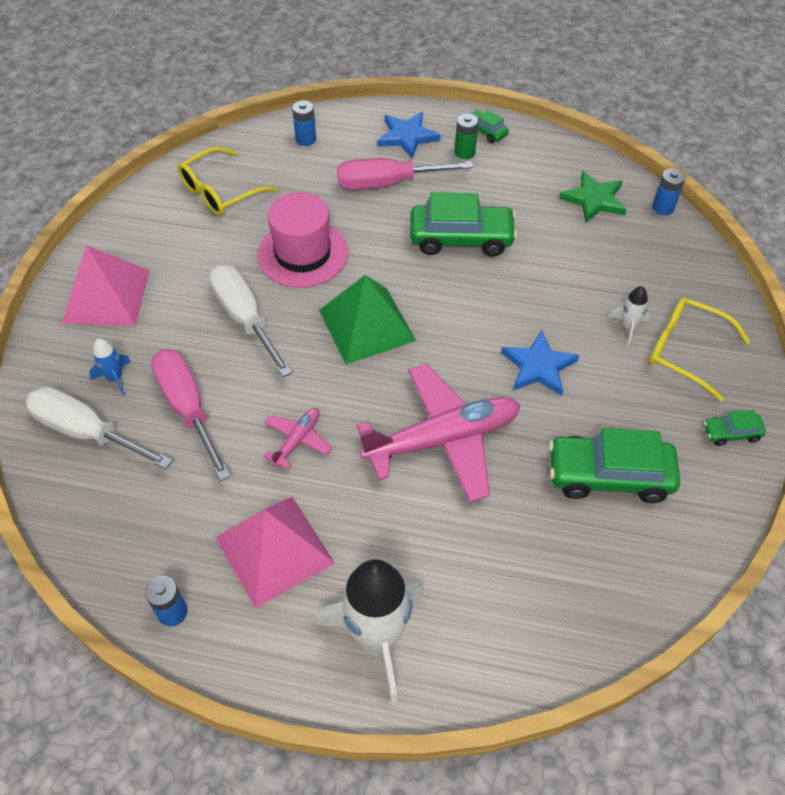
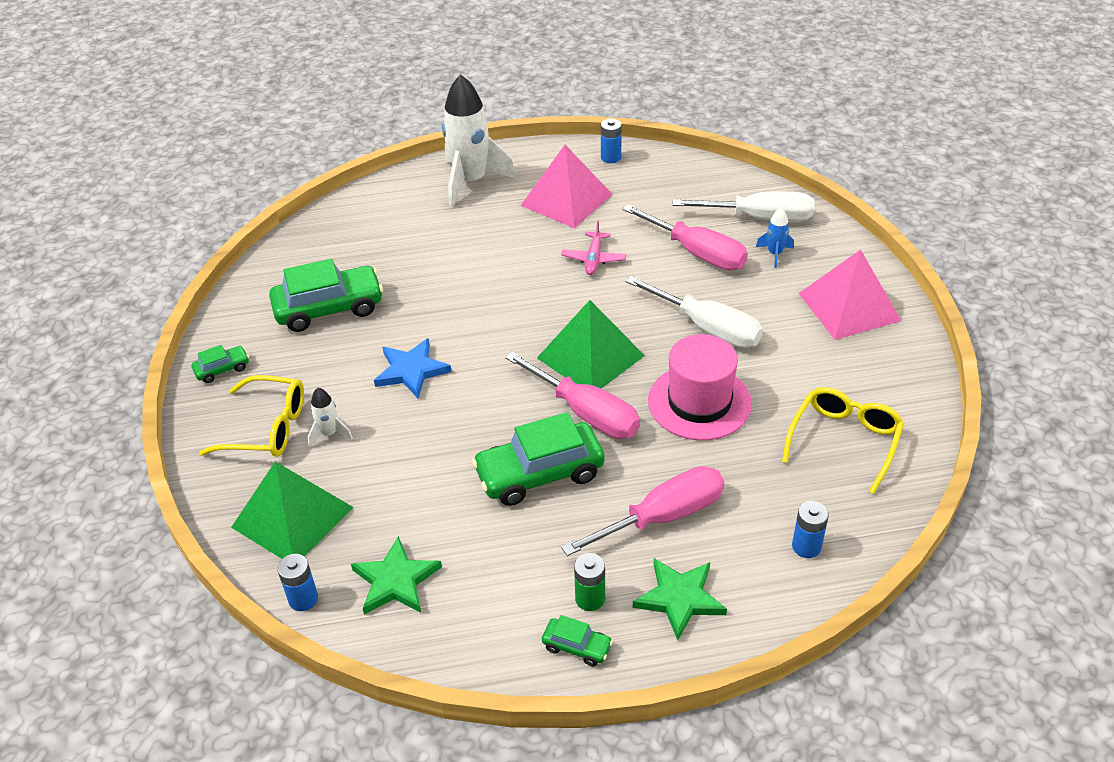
camera: 160 degrees right, 10 degrees down
pink plane [357,364,520,502] -> none
blue star [377,112,441,158] -> green star [633,558,727,640]
none -> green pyramid [231,461,354,559]
none -> pink screwdriver [505,352,640,439]

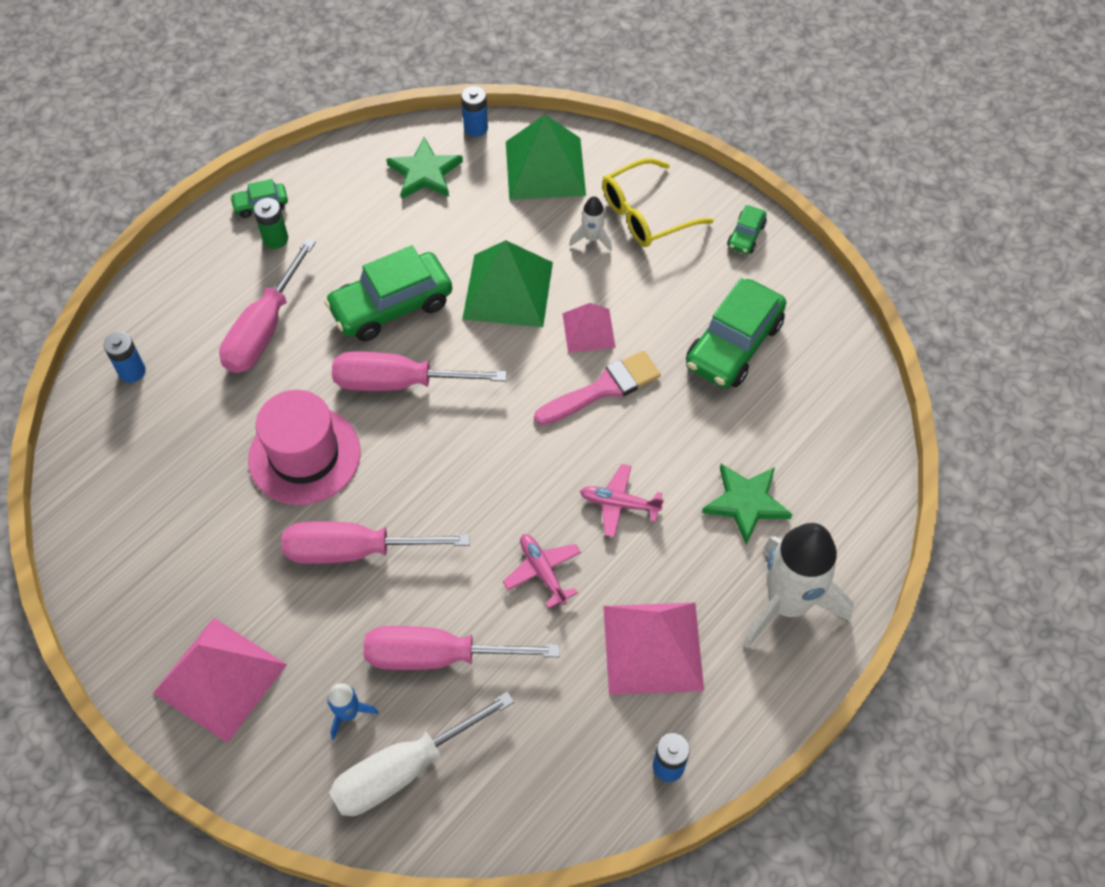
camera: 140 degrees right, 15 degrees up
blue star [374,338,452,398] -> pink pyramid [562,303,616,353]
green car [472,412,605,506] -> green car turned 150 degrees counterclockwise [324,245,452,341]
green pyramid [537,300,645,389] -> green pyramid moved to [462,240,553,327]
white screwdriver [625,276,763,348] -> pink screwdriver [281,521,470,564]
green star [633,558,727,640] -> green star moved to [702,464,792,544]
yellow glasses [782,387,904,494] -> none
none -> pink brush [534,351,661,425]
none -> pink plane [580,464,664,537]

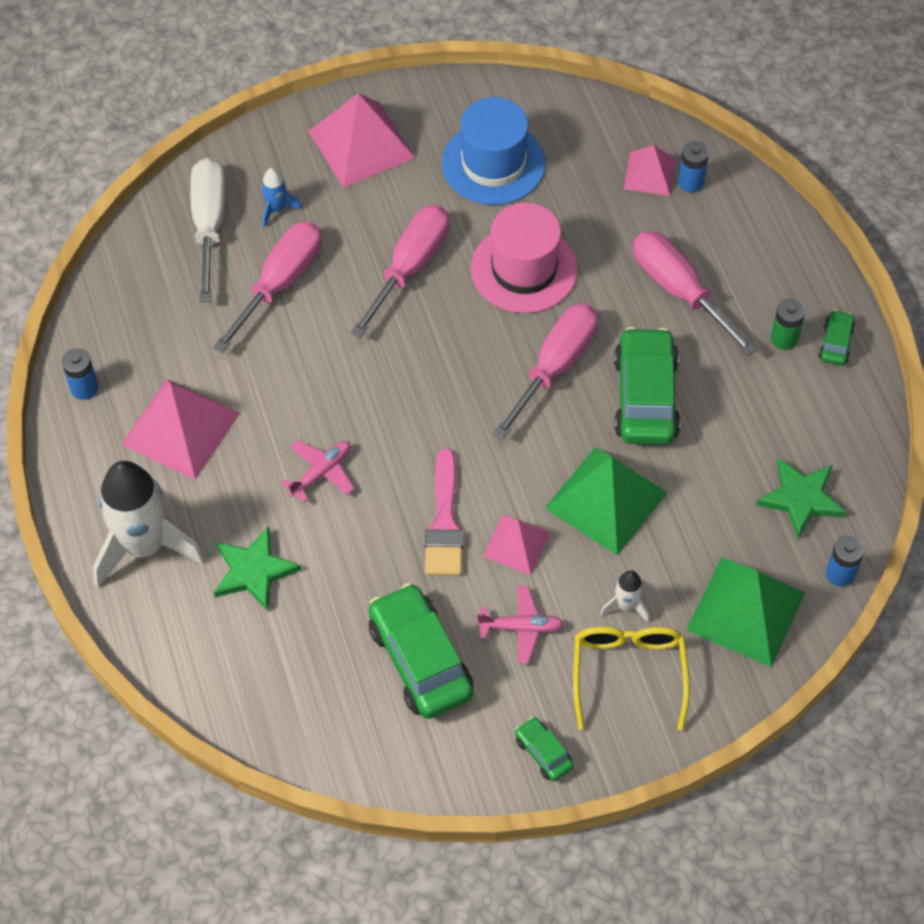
camera: 120 degrees right, 0 degrees up
pink plane [503,534,581,609] -> pink plane moved to [477,586,564,663]
none -> blue hat [442,97,546,205]
none -> pink pyramid [624,145,676,196]

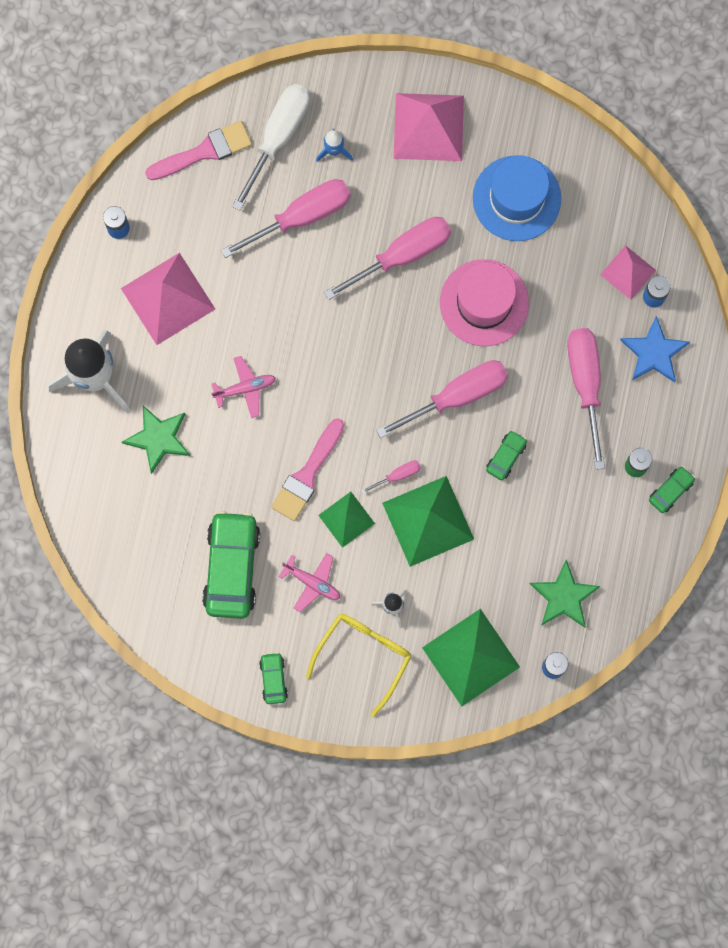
camera: 30 degrees right, 20 degrees up
pink pyramid [483,514,551,575] -> green pyramid [318,492,375,548]
green car [614,327,680,445] -> green car [486,430,527,480], size x0.48
none -> pink brush [145,121,252,180]
none -> pink screwdriver [361,460,421,493]
none -> blue star [620,316,690,383]

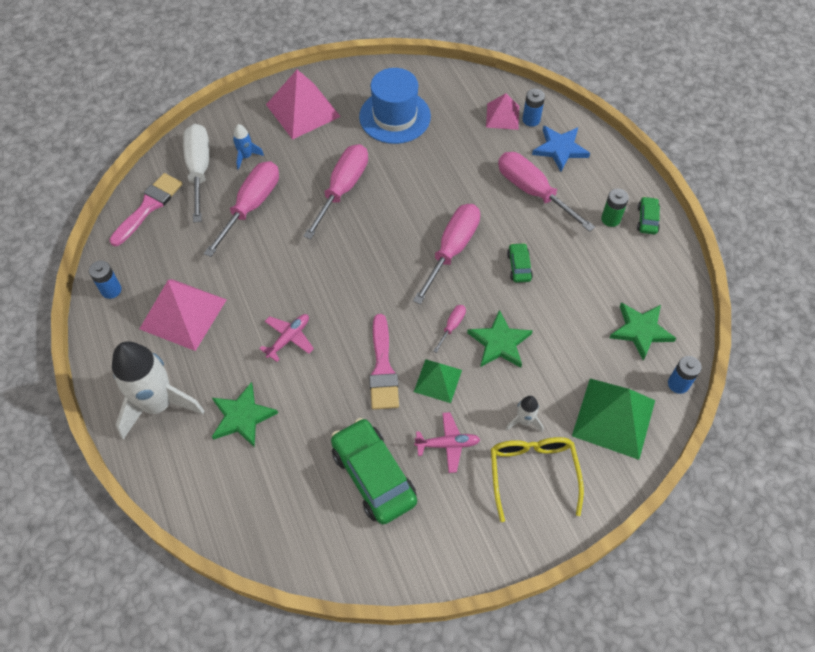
camera: 35 degrees left, 20 degrees down
green car [259,652,288,704] -> none
green pyramid [382,476,474,567] -> green star [467,310,533,368]
pink hat [440,259,529,346] -> none

